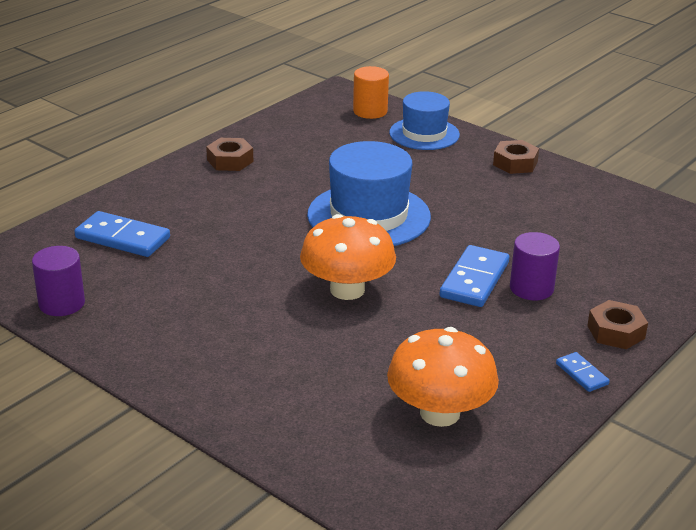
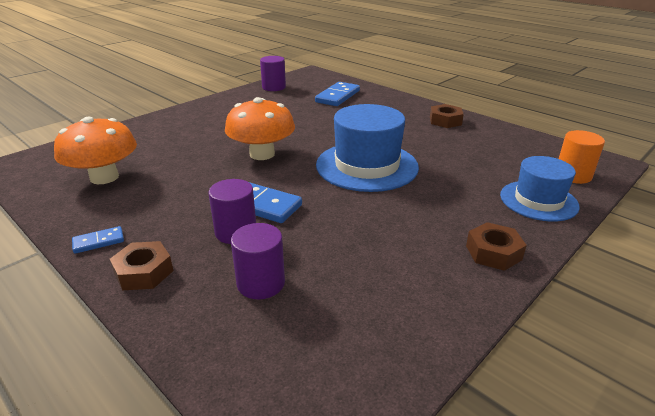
camera: 95 degrees right, 0 degrees up
none -> purple cylinder [231,223,285,299]

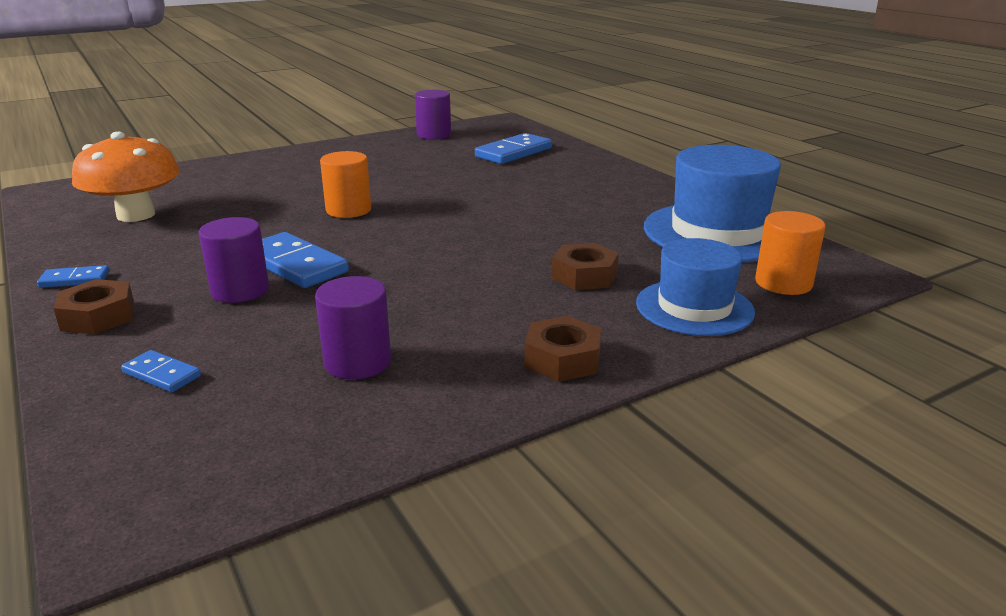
camera: 15 degrees right, 5 degrees down
orange mushroom [225,97,295,160] -> orange cylinder [320,151,371,218]
purple cylinder [231,223,285,299] -> purple cylinder moved to [315,276,391,380]
blue hat [316,104,419,192] -> blue hat moved to [644,145,781,262]
brown nut [430,104,464,128] -> brown nut moved to [552,243,619,290]
none -> blue domino [121,350,201,392]

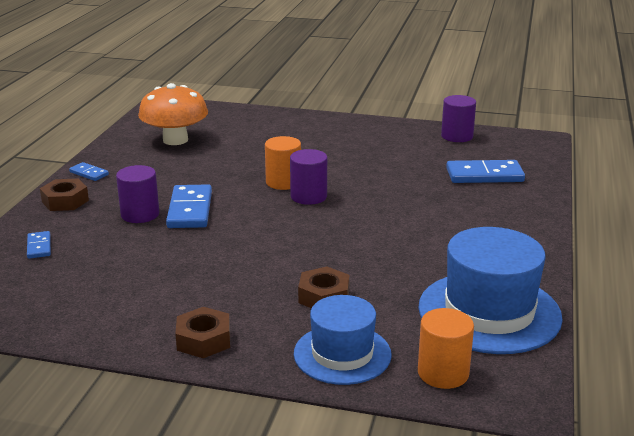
camera: 45 degrees right, 0 degrees up
purple cylinder [315,276,391,380] -> purple cylinder moved to [290,149,327,205]

